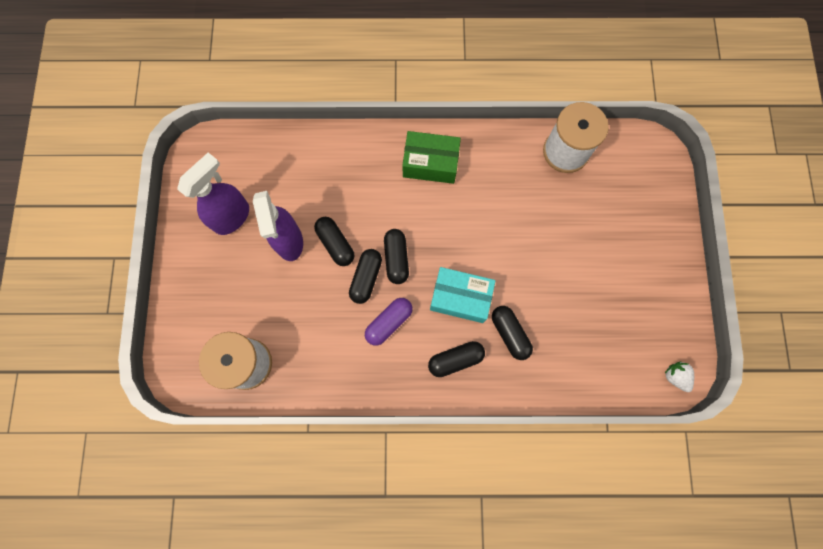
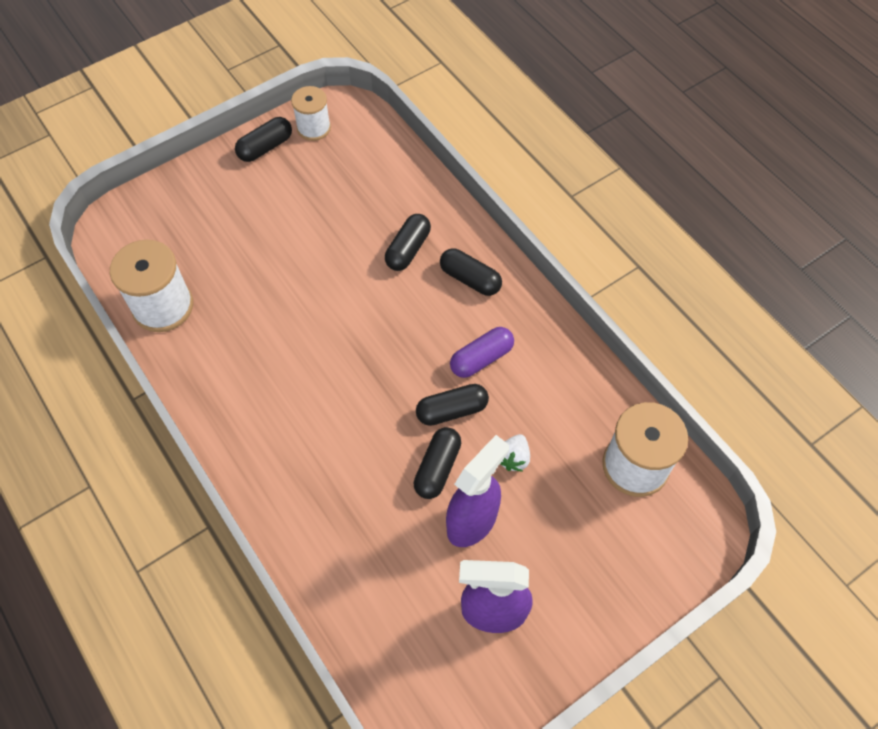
camera: 125 degrees left, 15 degrees down
purple capsule [365,298,413,346] -> purple capsule turned 45 degrees counterclockwise [450,327,514,378]
black capsule [384,229,409,284] -> black capsule moved to [235,117,292,162]
green box [402,131,461,184] -> none
turquoise box [430,267,496,323] -> none
white strawberry [665,362,694,392] -> white strawberry moved to [500,434,530,471]
none -> white spool [291,86,331,141]

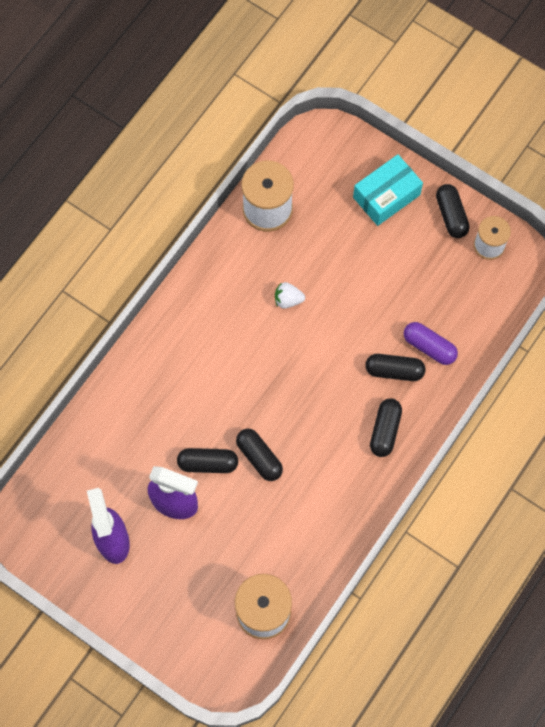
camera: 70 degrees right, 10 degrees up
black capsule [235,117,292,162] -> black capsule turned 45 degrees clockwise [436,184,469,238]
purple capsule [450,327,514,378] -> purple capsule moved to [404,322,458,365]
white strawberry [500,434,530,471] -> white strawberry moved to [275,282,305,309]
none -> turquoise box [353,154,423,226]

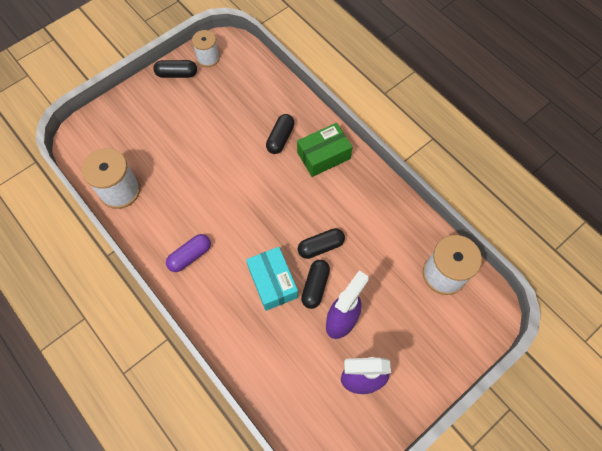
camera: 75 degrees left, 5 degrees down
white strawberry [275,282,305,309] -> none
turquoise box [353,154,423,226] -> turquoise box moved to [246,247,298,311]
black capsule [370,398,402,457] -> green box [297,123,353,177]
purple capsule [404,322,458,365] -> purple capsule moved to [166,234,211,272]

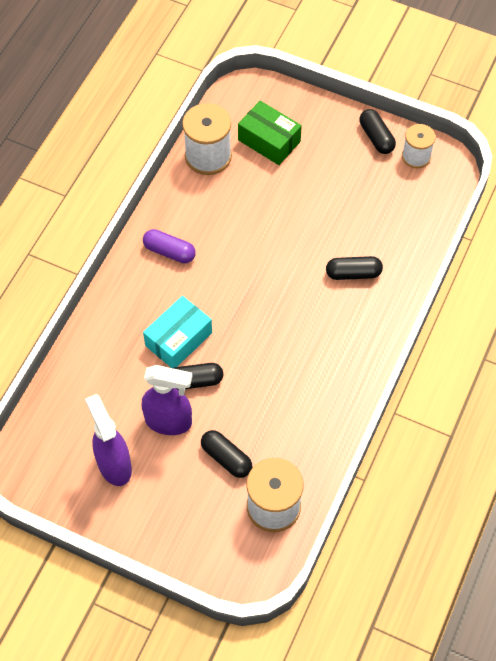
camera: 65 degrees right, 5 degrees down
green box [297,123,353,177] -> green box moved to [238,100,302,165]
black capsule [298,228,345,259] -> black capsule moved to [201,430,252,478]

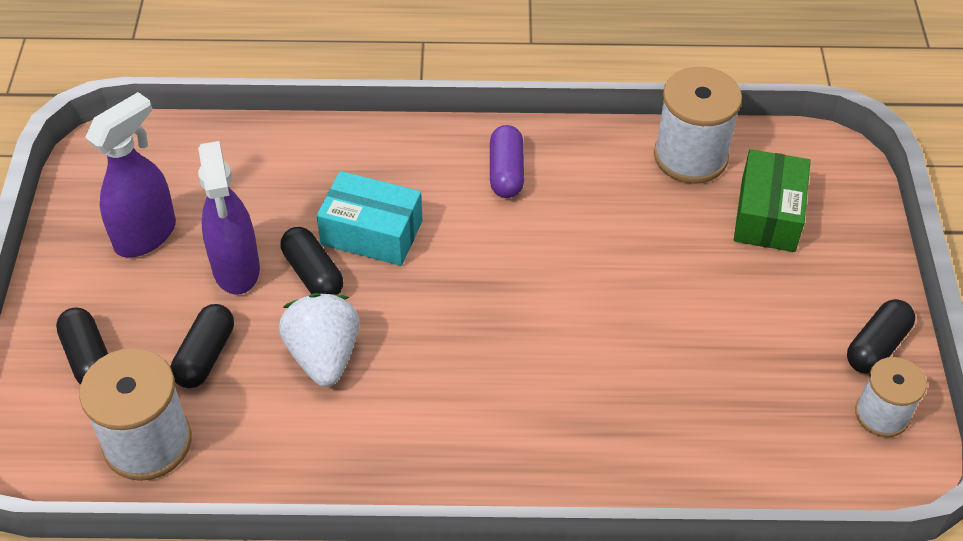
camera: 65 degrees right, 10 degrees down
black capsule [326,256,383,280] -> black capsule moved to [56,308,108,385]
none -> white strawberry [279,293,360,387]

